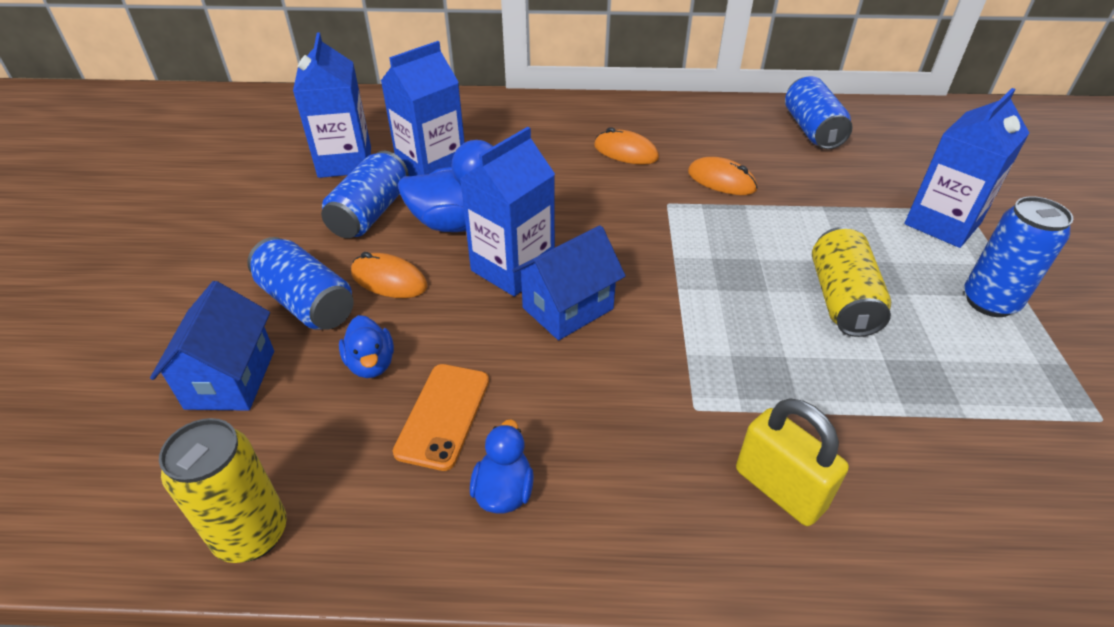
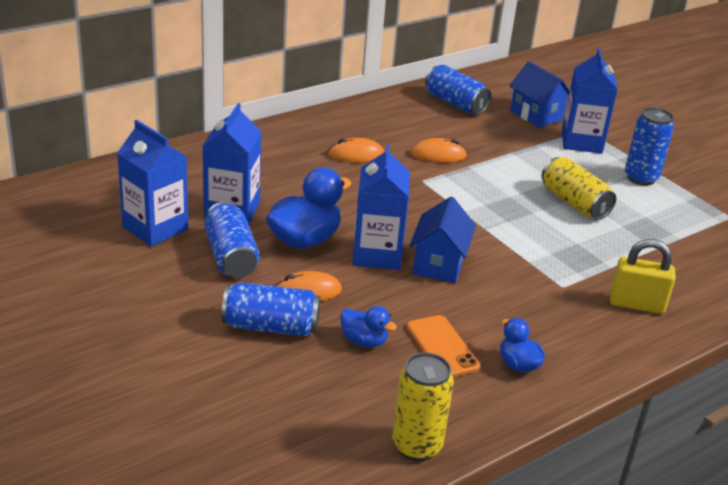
camera: 40 degrees left, 10 degrees down
blue house [150,281,274,411] -> blue house moved to [509,61,570,128]

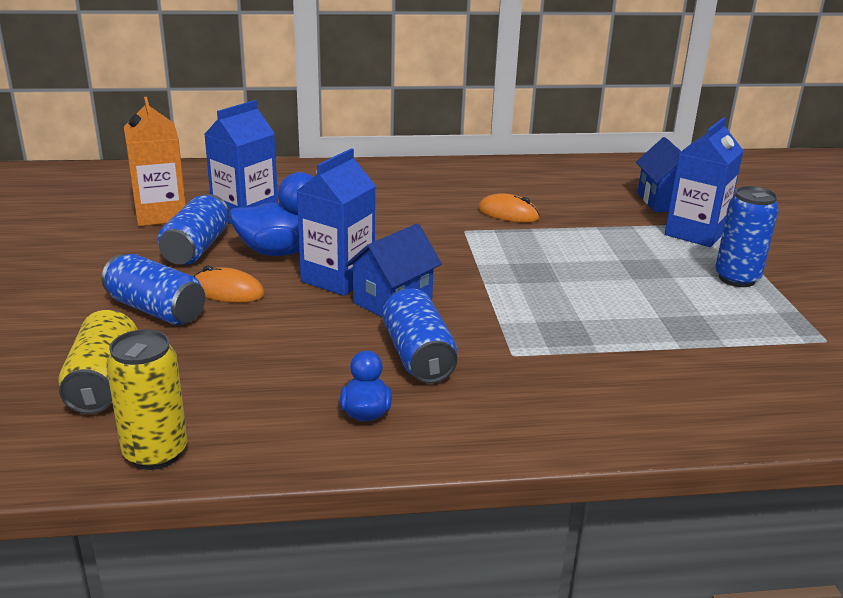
camera: 30 degrees right, 5 degrees down
blue carton [117,120,188,246] -> orange carton [124,97,186,226]
orange mouse [328,138,384,162] -> none
blue duck [340,306,397,347] -> none
orange phone [406,315,480,377] -> none
blue can [425,65,491,115] -> blue can moved to [382,288,458,383]
yellow can [542,157,616,220] -> yellow can moved to [58,310,138,414]
yellow padlock [610,239,676,314] -> none

